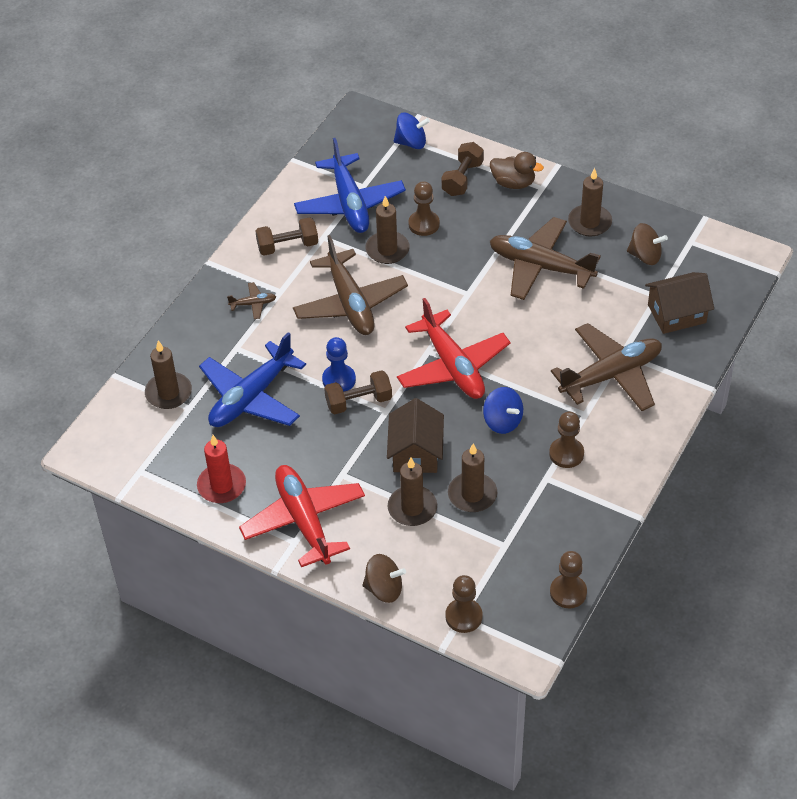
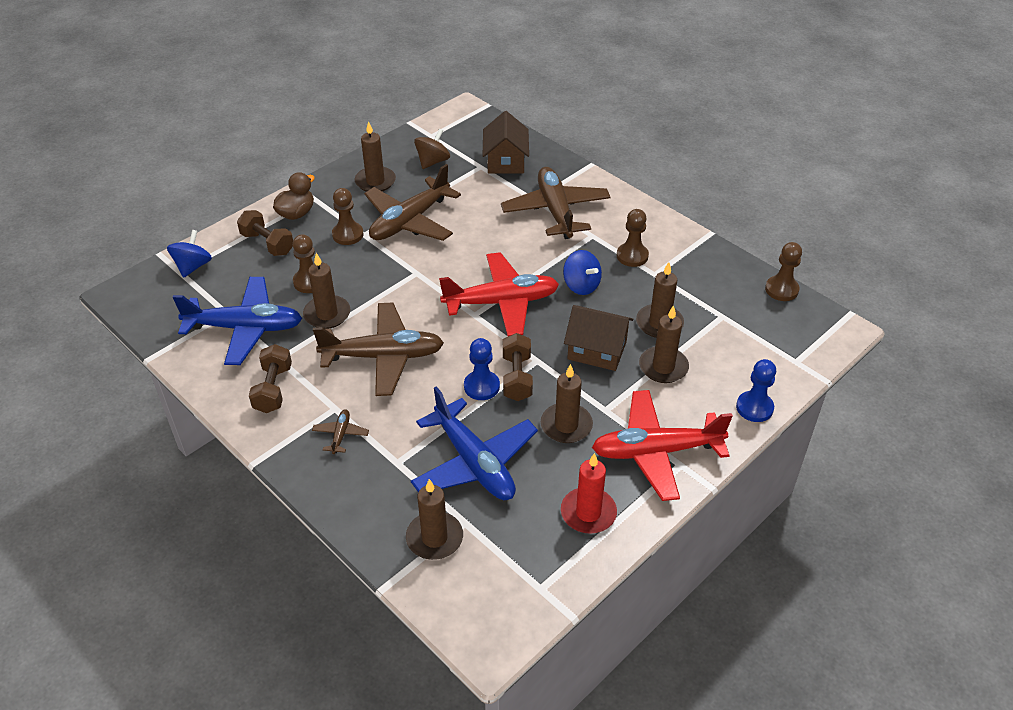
camera: 75 degrees left, 5 degrees down
brown spinning top [362,554,406,603] -> blue pawn [736,359,776,422]
brown pawn [445,575,483,633] -> brown pawn moved to [332,188,363,245]
blue spinning top [483,387,523,434] -> blue spinning top turned 75 degrees clockwise [563,250,602,295]
none -> brown candle [541,364,593,443]

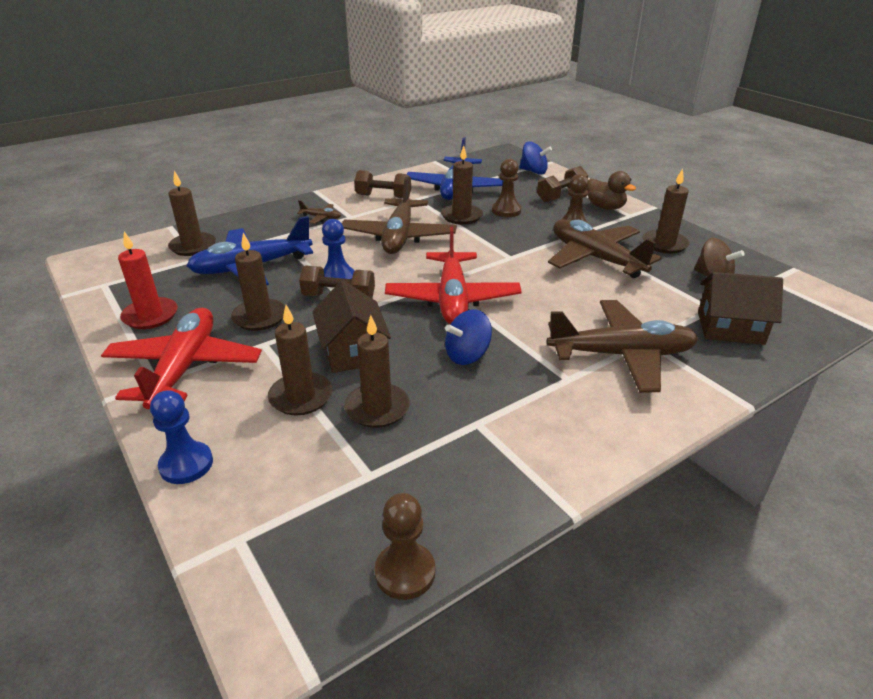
camera: 100 degrees right, 10 degrees down
brown house [564,305,633,371] -> brown house turned 45 degrees counterclockwise [313,280,391,373]
brown pawn [617,209,649,267] -> none

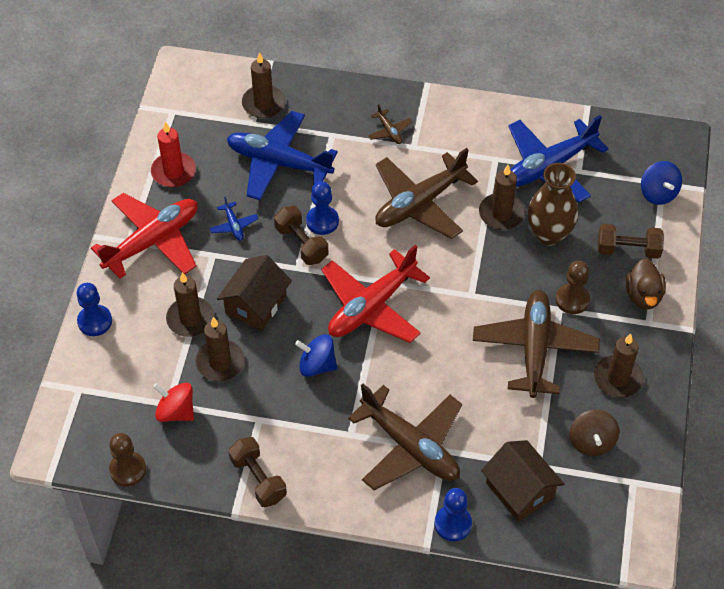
camera: 45 degrees right, 20 degrees up
brown candle [231,233,285,331] -> blue plane [209,197,259,241]
brown dumbbell [354,170,411,199] -> brown dumbbell moved to [228,437,287,507]
brown pawn [492,159,521,217] -> brown vase [527,163,578,245]
none -> red spinning top [153,383,194,422]
none -> blue pawn [434,488,472,541]

